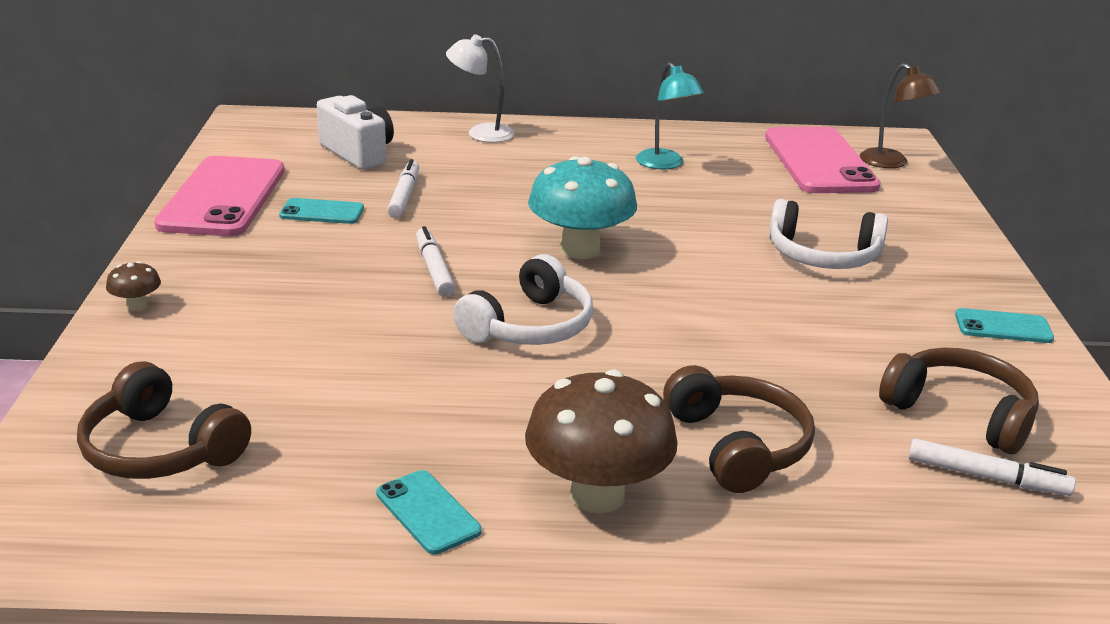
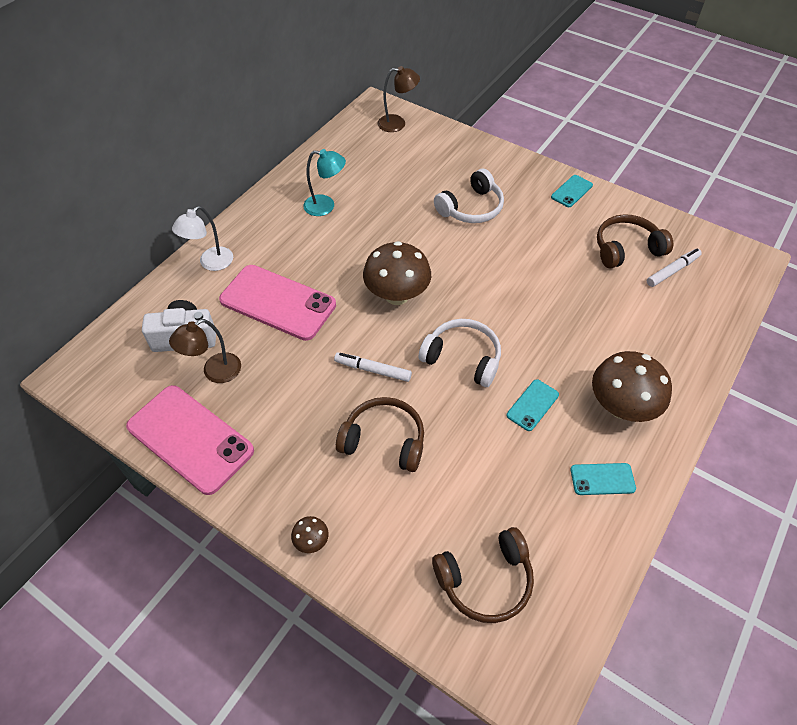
camera: 55 degrees left, 25 degrees up
turquoise phone [279,198,364,224] -> turquoise phone moved to [507,379,559,431]
white marker [387,159,419,218] -> none
white headphones [453,254,593,345] -> white headphones turned 45 degrees counterclockwise [419,319,501,387]
turquoise mushroom [528,156,637,259] -> brown mushroom [363,241,431,305]
brown headphones [663,365,815,493] -> brown headphones moved to [336,397,424,472]
pink phone [765,127,881,193] -> pink phone moved to [219,265,336,341]
none -> brown lamp [169,319,241,383]

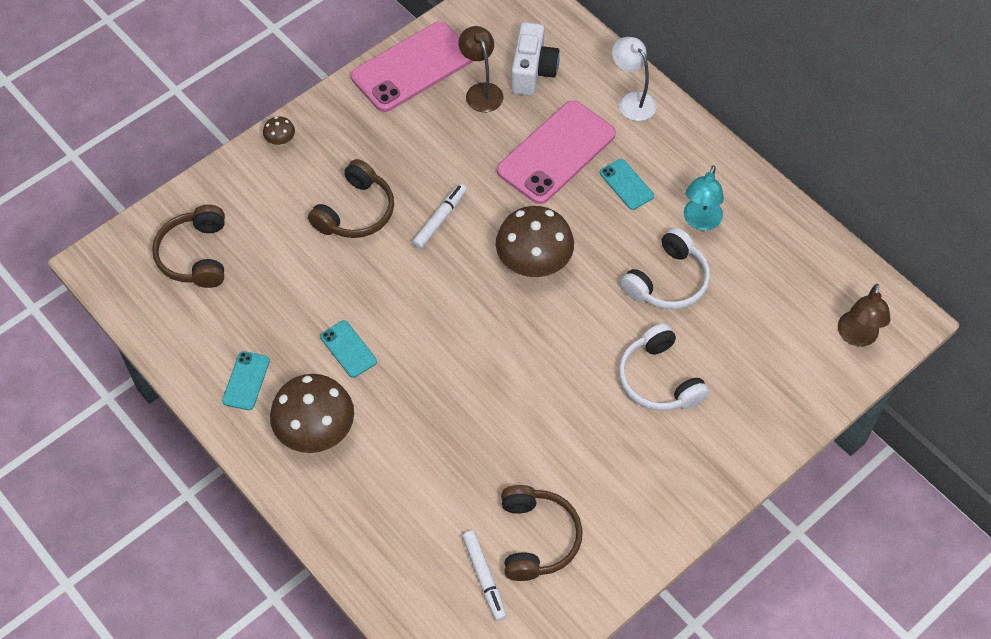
camera: 105 degrees right, 5 degrees up
white headphones [419,319,501,387] -> white headphones moved to [621,228,710,310]
turquoise phone [551,175,593,207] -> turquoise phone moved to [600,159,654,210]

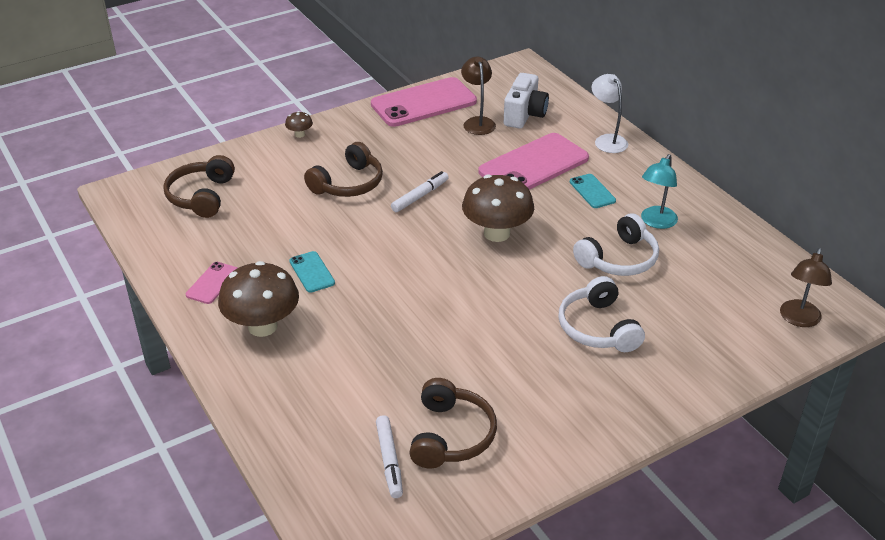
camera: 10 degrees right, 20 degrees down
turquoise phone [222,351,270,410] -> pink phone [186,262,237,304]

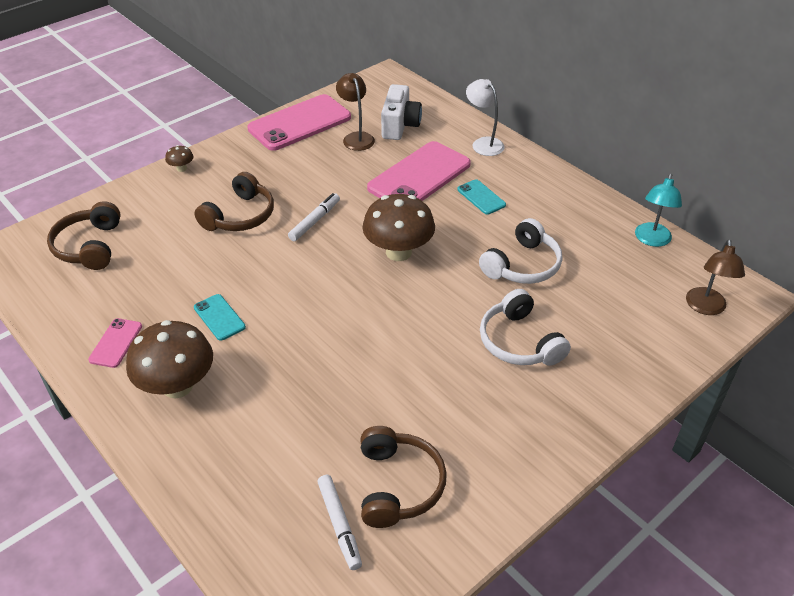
camera: 10 degrees left, 5 degrees up
turquoise lamp [641,154,678,229] -> turquoise lamp moved to [635,174,682,247]

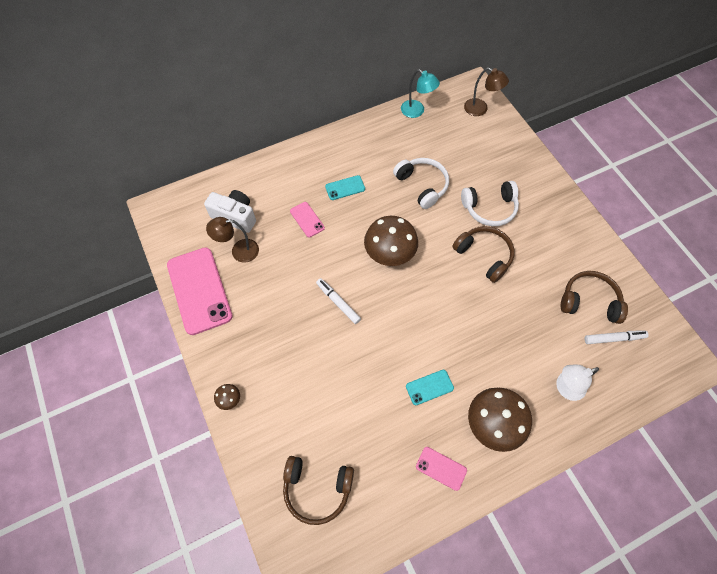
camera: 75 degrees left, 20 degrees up
brown headphones [194,172,274,231] -> brown headphones moved to [452,226,515,283]
pink phone [367,141,471,201] -> pink phone [290,202,325,238], size x0.47
white lamp [466,79,505,156] -> white lamp moved to [556,364,599,401]

